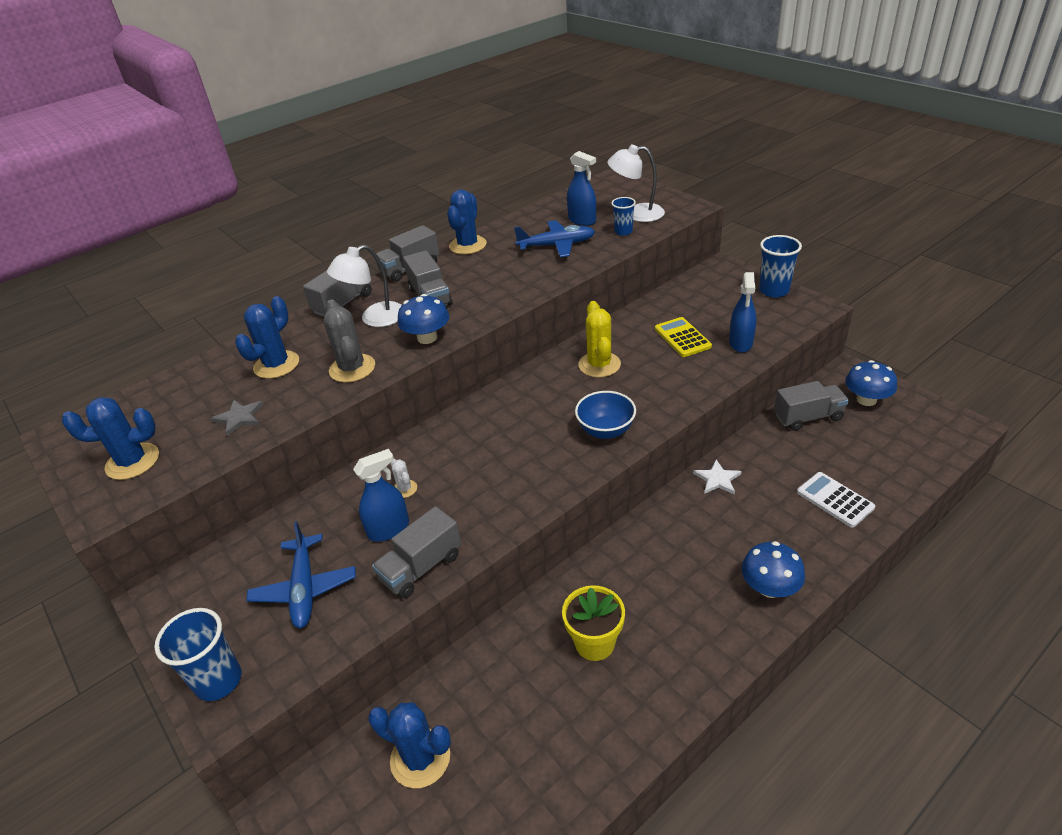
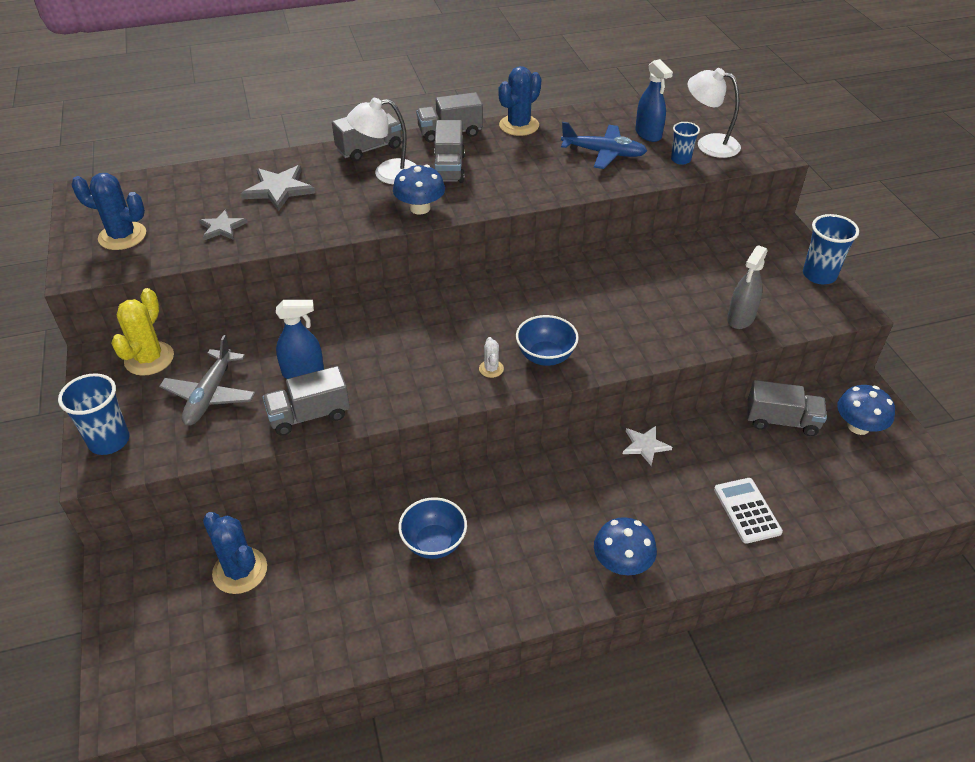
camera: 20 degrees right, 5 degrees up
blue cactus [235,296,299,379] -> grey star [241,165,315,212]
blue plane [246,521,356,628] -> grey plane [159,335,255,426]
grey cactus [324,300,375,383] -> none
white cactus [391,459,417,498] -> white cactus moved to [479,337,504,378]
yellow flower pot [562,585,625,661] -> blue bowl [398,497,467,559]
yellow cactus [578,301,621,378] -> yellow cactus moved to [111,288,174,376]
yellow calculator [655,317,712,357] -> none
blue spray bottle [729,272,756,353] -> grey spray bottle [727,245,768,329]

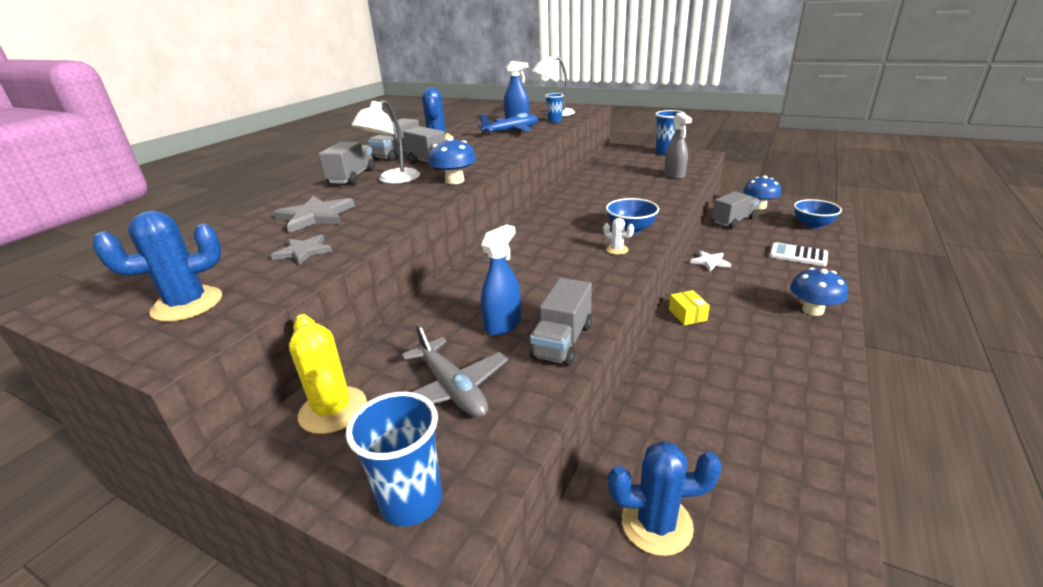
camera: 45 degrees left, 15 degrees down
blue bowl [398,497,467,559] -> blue bowl moved to [794,199,842,229]
none -> yellow box [669,290,710,325]

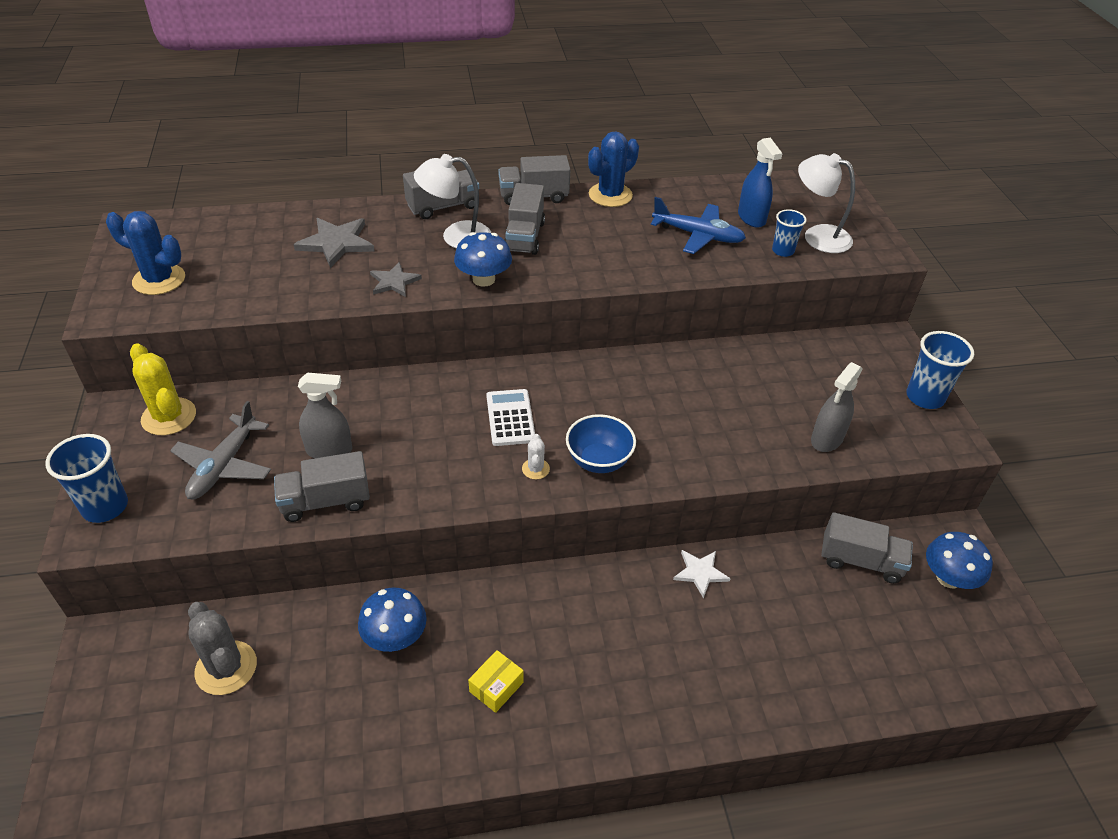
camera: 50 degrees right, 15 degrees up
grey star [271,235,332,265] -> grey star moved to [370,262,422,297]
yellow cactus [289,314,367,434] -> yellow cactus turned 60 degrees counterclockwise [130,343,196,435]
blue spray bottle [481,224,521,336] -> grey spray bottle [298,373,352,458]
blue cactus [608,441,722,556] -> grey cactus [188,602,257,695]
yellow box [669,290,710,325] -> yellow box moved to [468,650,524,713]
white calculator [770,242,828,266] -> white calculator moved to [486,389,535,446]
blue mushroom [790,268,848,316] -> blue mushroom moved to [358,587,427,652]
blue bowl [794,199,842,229] -> none

